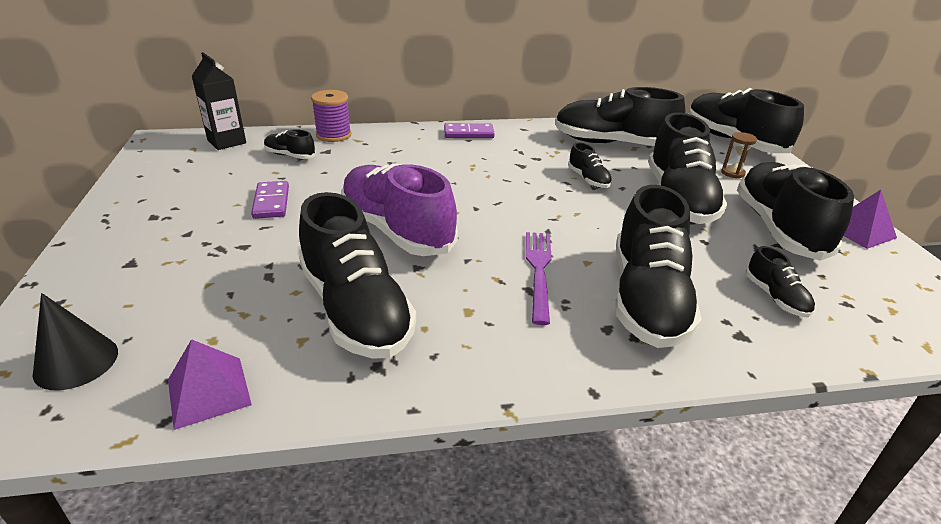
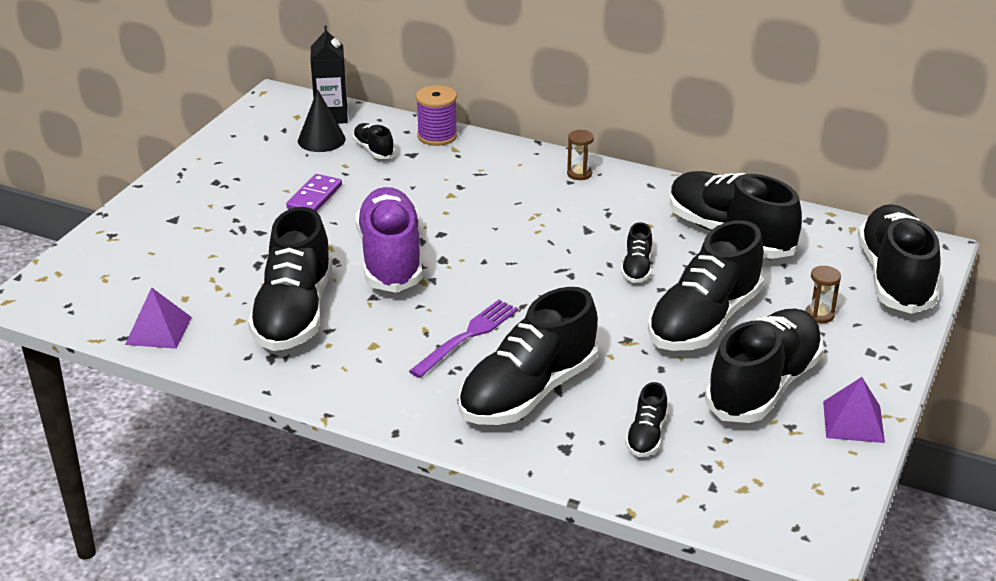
camera: 35 degrees right, 0 degrees up
black cone [33,293,118,390] -> black cone moved to [298,89,346,152]
purple domino [444,123,495,138] -> brown hourglass [567,130,594,180]

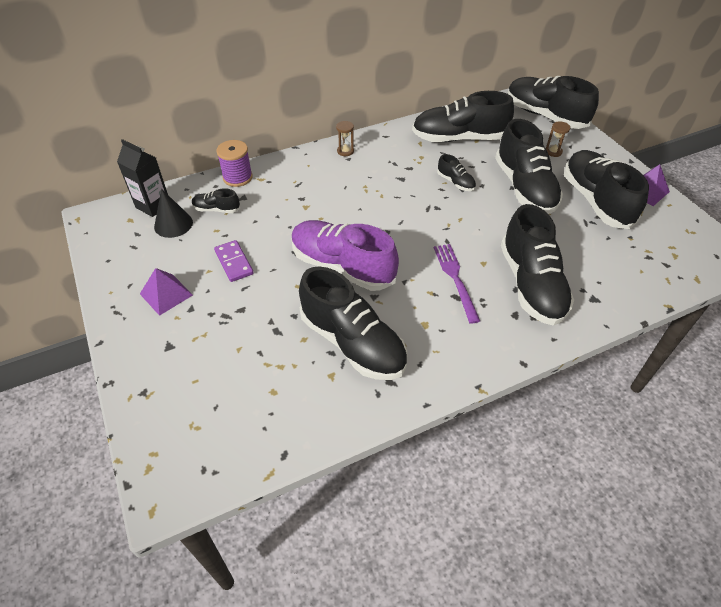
camera: 50 degrees left, 15 degrees up
purple pyramid [125,287,192,349] -> purple pyramid moved to [140,268,193,316]
black shoe [625,382,668,457] -> none

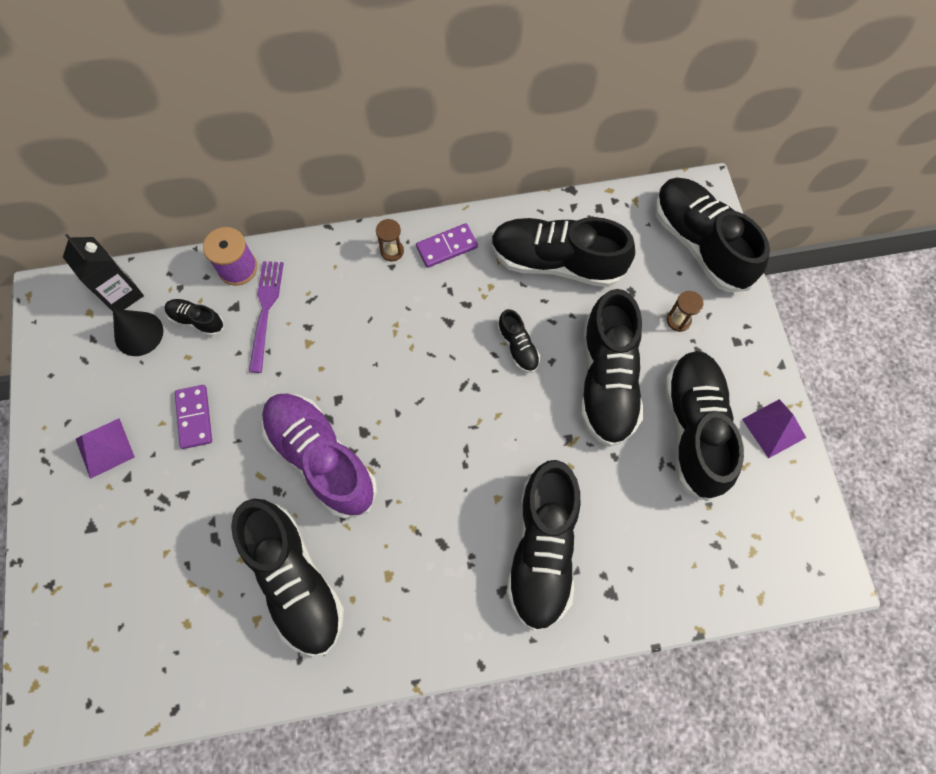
camera: 15 degrees right, 20 degrees up
purple fork [434,244,480,324] -> purple fork moved to [249,261,284,373]
none -> purple domino [416,223,478,268]

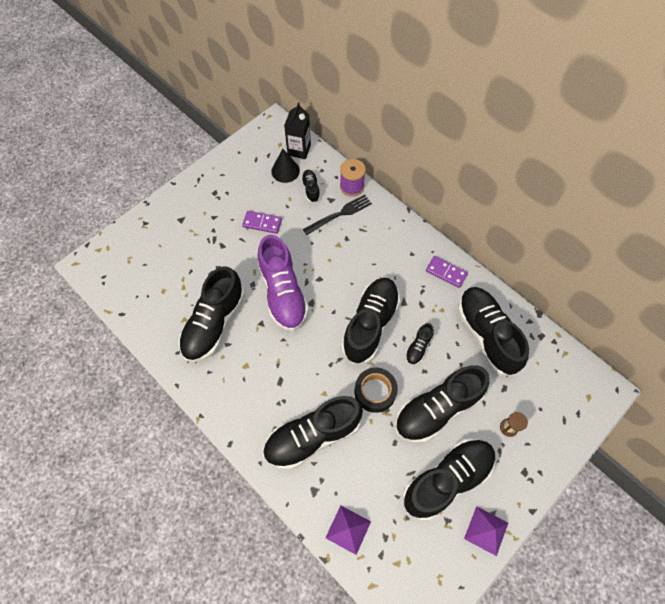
camera: 55 degrees right, 5 degrees down
purple pyramid [76,418,135,479] -> purple pyramid moved to [325,505,371,555]
purple domino [175,385,212,449] -> purple domino turned 60 degrees clockwise [242,211,282,234]
purple fork [249,261,284,373] -> black fork [303,195,372,235]
purple shoe [261,393,377,519] -> purple shoe turned 150 degrees clockwise [258,235,309,331]
brown hourglass [376,219,404,262] -> none
black shoe [655,177,770,292] -> black shoe moved to [341,278,400,365]
none -> black tape [355,368,398,413]

